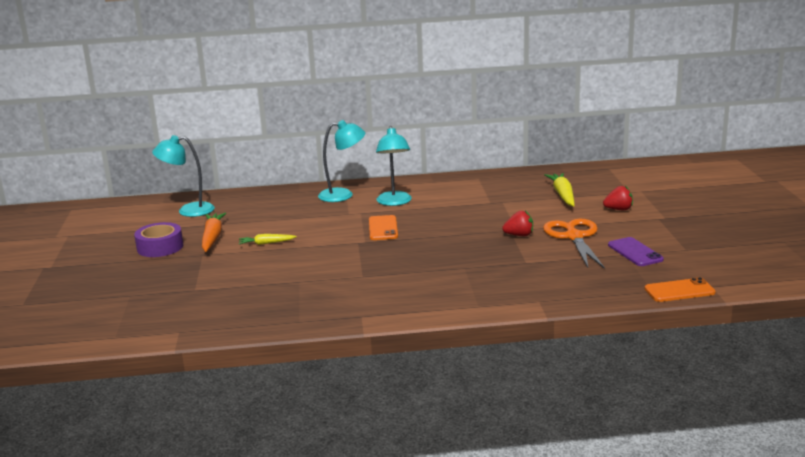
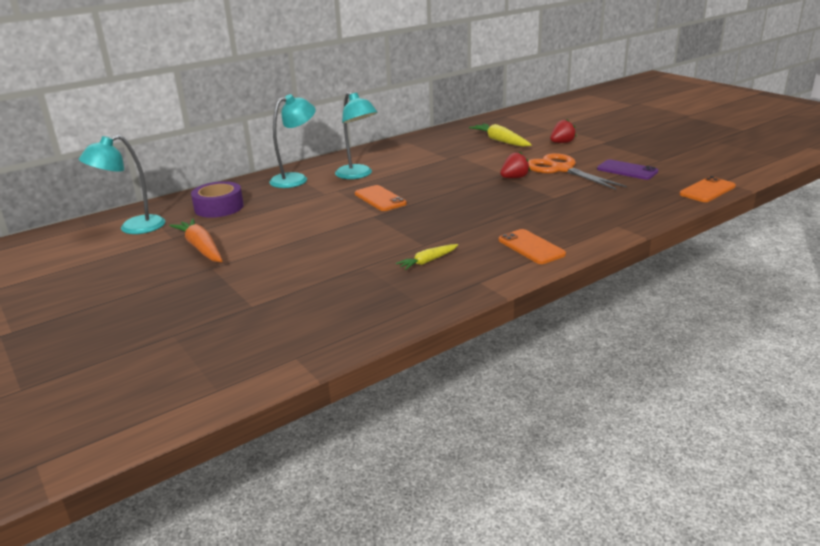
camera: 30 degrees left, 5 degrees up
purple tape [134,222,183,257] -> purple tape moved to [191,181,244,218]
yellow carrot [239,234,297,245] -> yellow carrot moved to [396,244,458,270]
none -> orange phone [499,229,566,264]

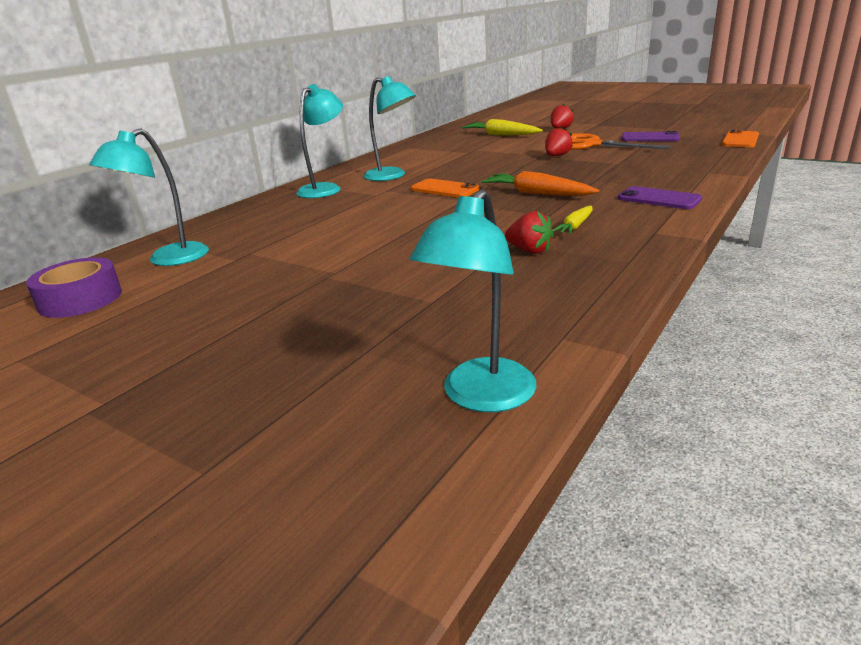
camera: 20 degrees left, 0 degrees up
orange carrot [169,219,223,262] -> orange carrot moved to [482,171,599,196]
purple tape [191,181,244,218] -> purple tape moved to [26,257,122,318]
orange phone [499,229,566,264] -> purple phone [618,186,702,209]
none -> turquoise lamp [410,189,537,412]
none -> red strawberry [505,211,554,254]

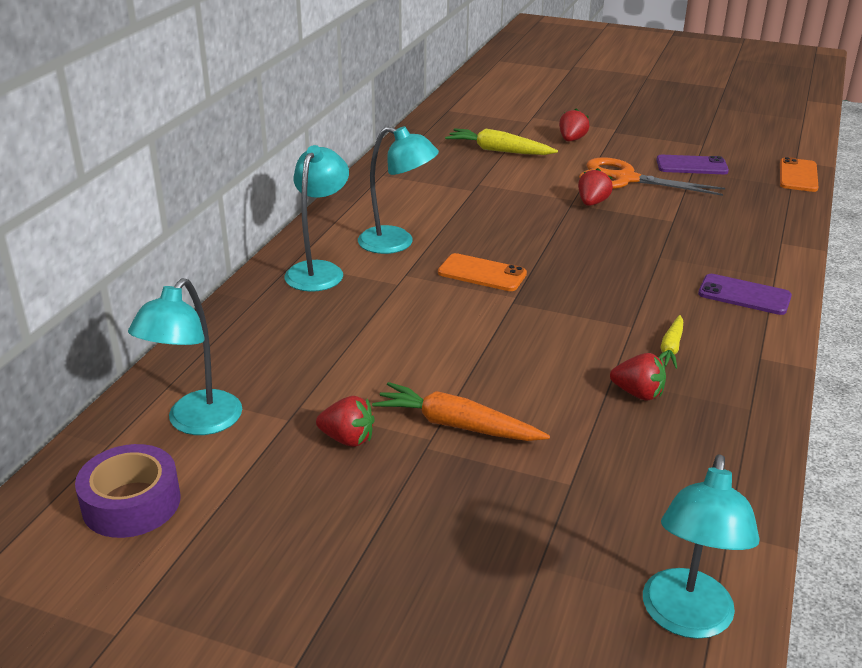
camera: 15 degrees left, 5 degrees up
orange carrot [482,171,599,196] -> orange carrot moved to [372,382,550,441]
none -> red strawberry [316,396,375,447]

